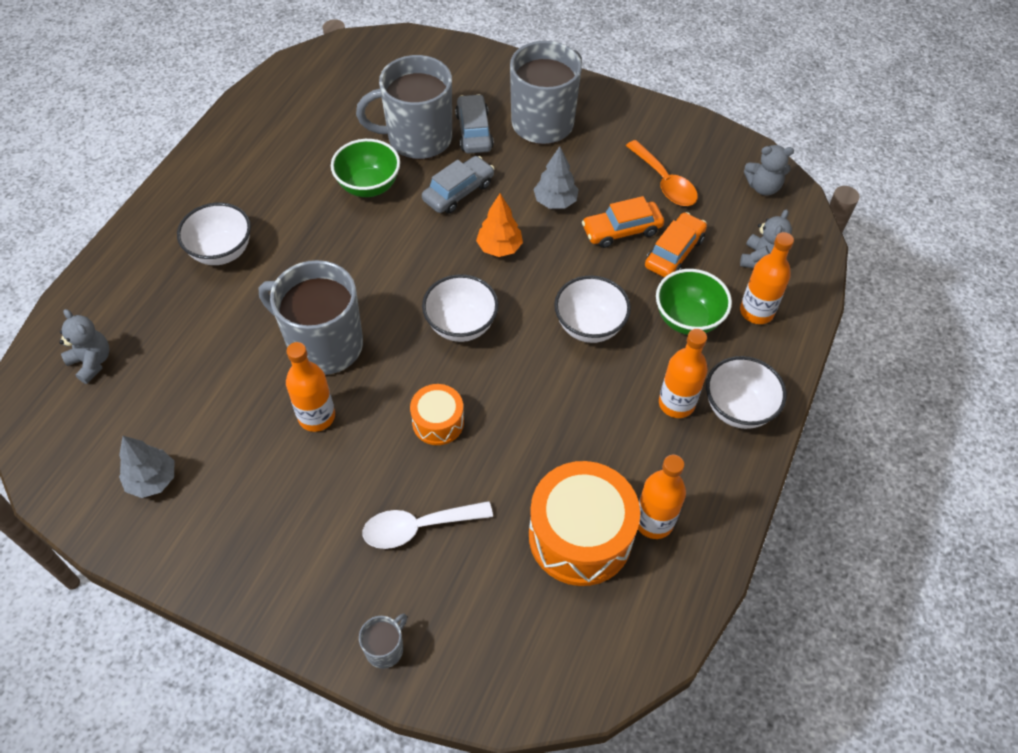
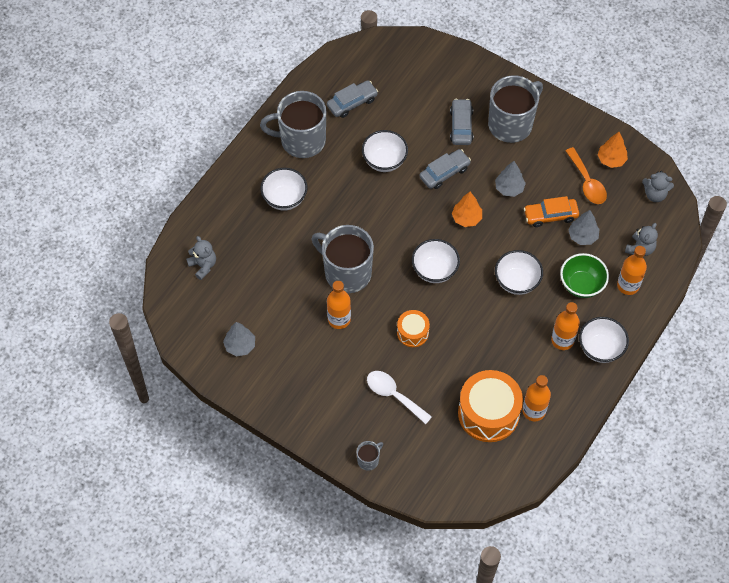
camera: 10 degrees right, 5 degrees up
green bowl [331,139,400,197] -> white bowl [362,130,408,172]
grey mug [356,55,452,159] -> grey mug moved to [260,91,326,158]
white spoon [362,501,493,549] -> white spoon turned 45 degrees clockwise [367,371,432,424]
orange car [645,212,707,278] -> grey tree [568,210,599,245]
none -> grey car [327,80,378,118]
none -> orange tree [598,132,628,168]

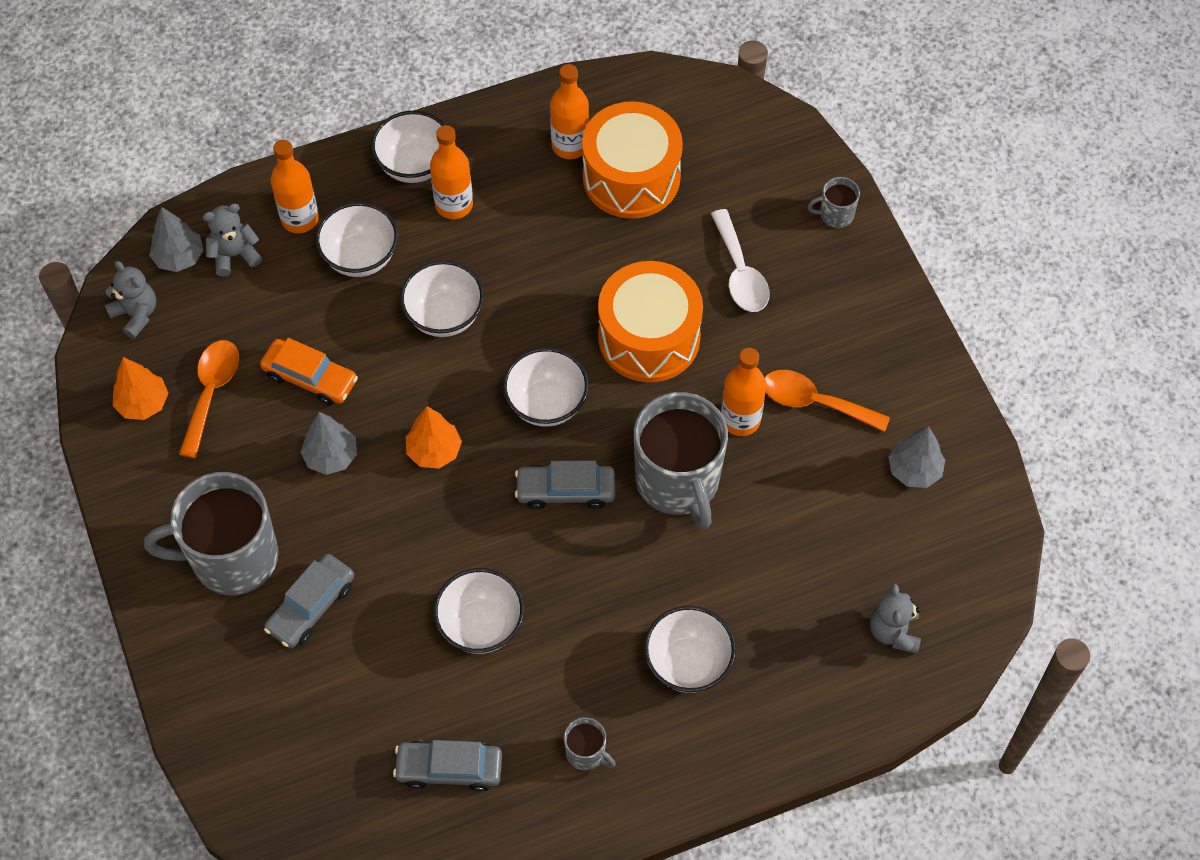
camera: 145 degrees left, 0 degrees up
grey mug [260,91,326,158] -> grey mug [564,717,616,770], size x0.43
orange drum [397,310,430,347] -> orange drum [598,261,703,382], size x1.87
grey car [419,149,471,189] -> grey car moved to [515,460,615,509]
green bowl [560,253,609,298] -> white bowl [315,202,398,277]
grey tree [568,210,599,245] -> grey tree moved to [149,207,204,272]
none -> orange spoon [765,370,890,432]

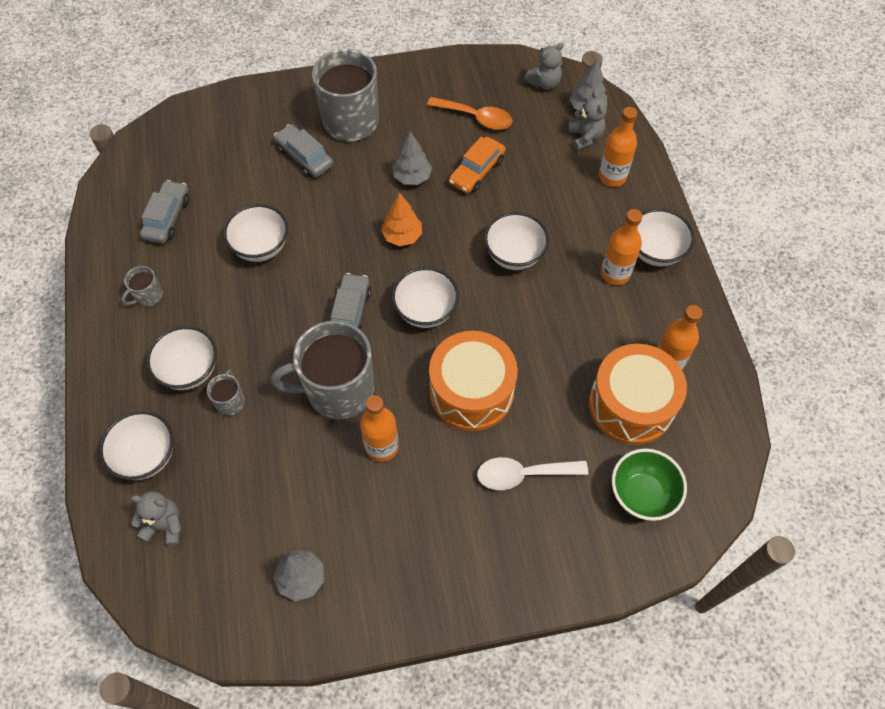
camera: 100 degrees right, 0 degrees up
orange tree [113,357,169,420] -> none
white bowl [315,202,398,277] -> white bowl moved to [99,411,174,480]
orange spoon [765,370,890,432] -> none
grey mug [807,177,860,228] -> grey mug moved to [207,369,245,416]
none -> green bowl [612,449,687,521]

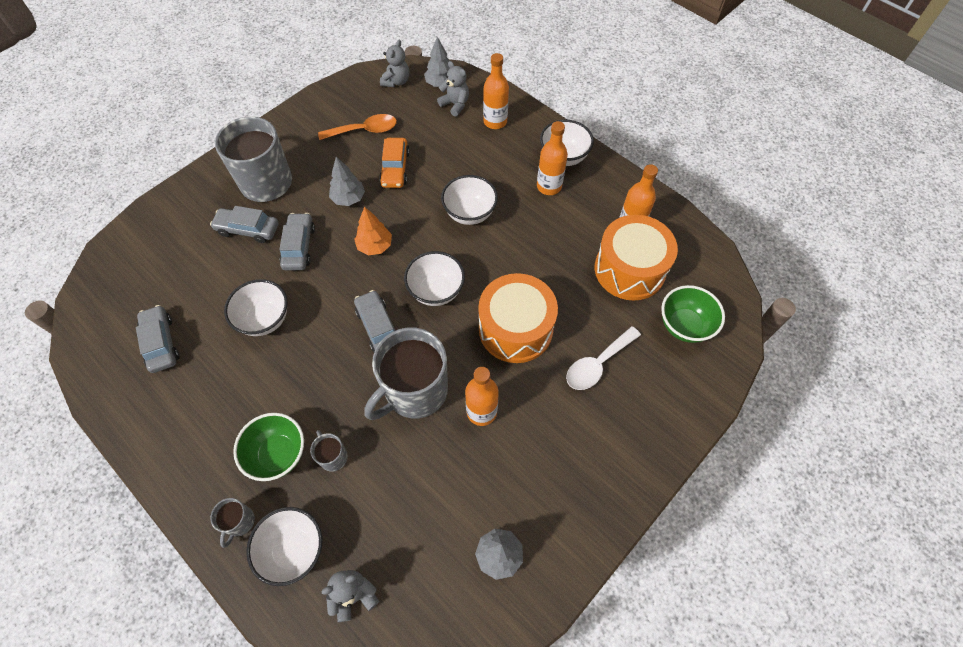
camera: 35 degrees left, 0 degrees up
grey mug [122,266,163,307] -> grey mug moved to [210,498,255,548]
white bowl [146,326,217,390] -> green bowl [233,413,304,481]
none -> grey car [279,213,315,270]

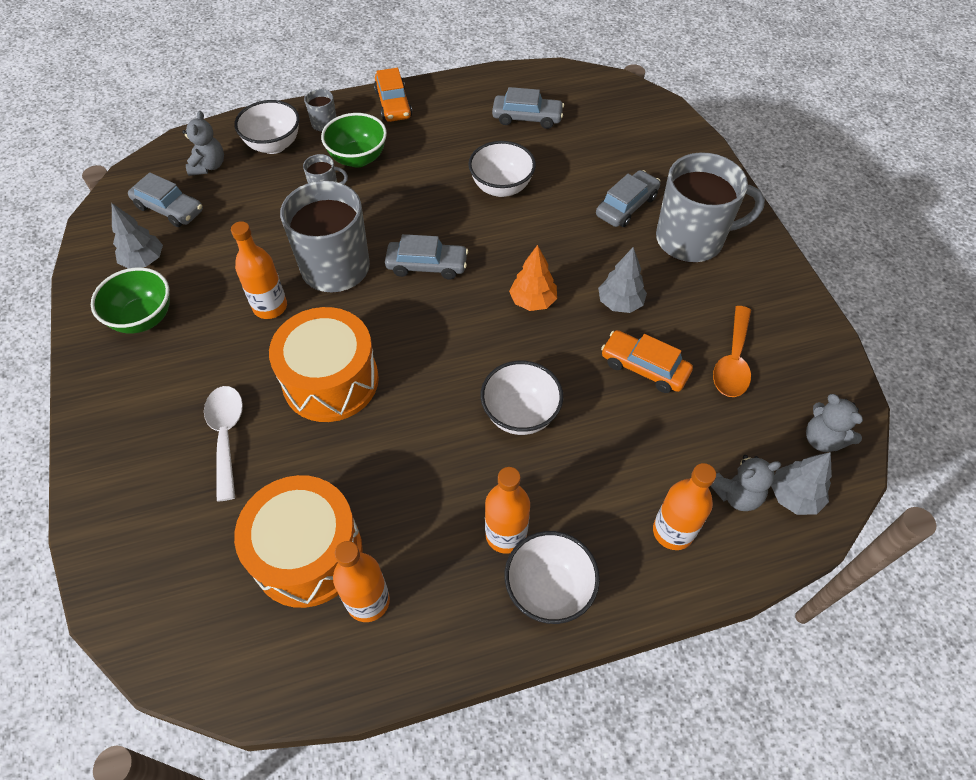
camera: 120 degrees right, 5 degrees down
grey car [279,213,315,270] -> grey car moved to [128,172,203,227]
white bowl [404,251,465,306] -> none
green bowl [661,285,725,343] -> green bowl moved to [91,267,170,334]
none -> orange car [374,68,412,122]

